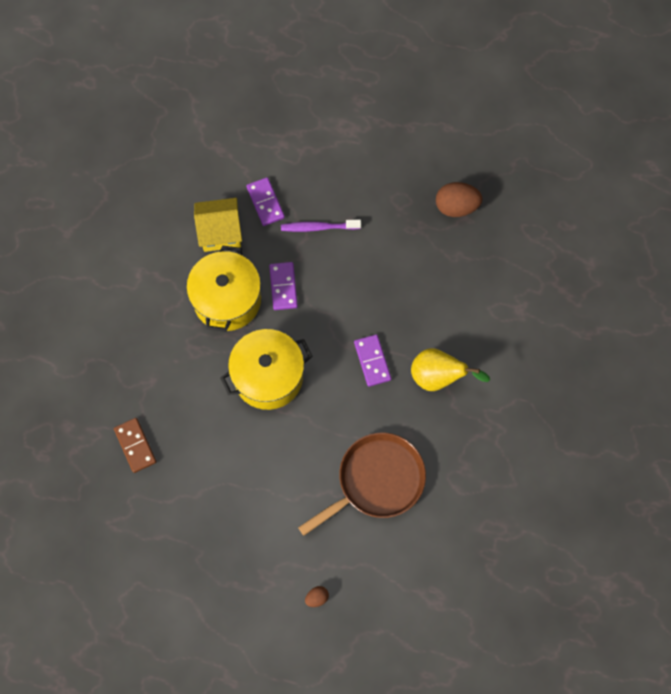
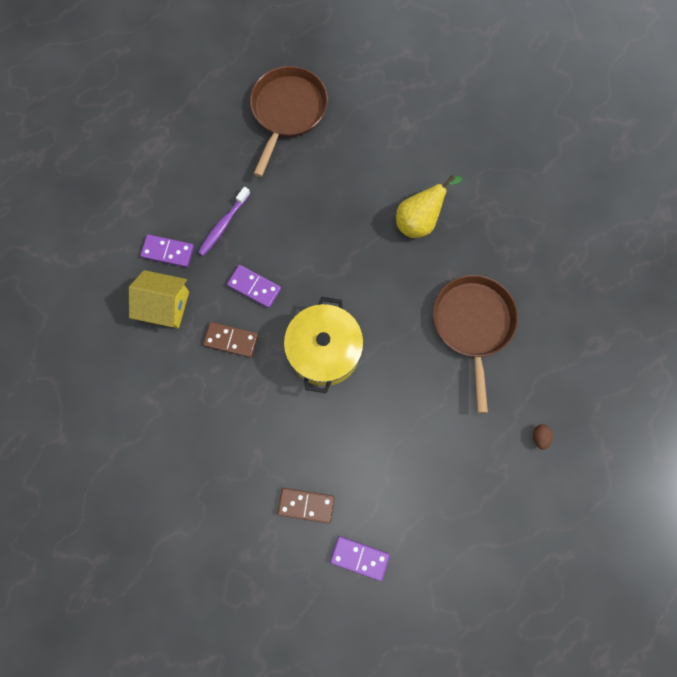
camera: 55 degrees left, 5 degrees up
yellow pot [186,245,261,332] -> brown domino [203,322,258,358]
yellow house [194,198,242,252] -> yellow house turned 75 degrees clockwise [129,270,189,328]
purple domino [354,334,391,387] -> purple domino moved to [330,536,390,581]
brown egg [436,182,482,217] -> brown pan [250,66,328,177]

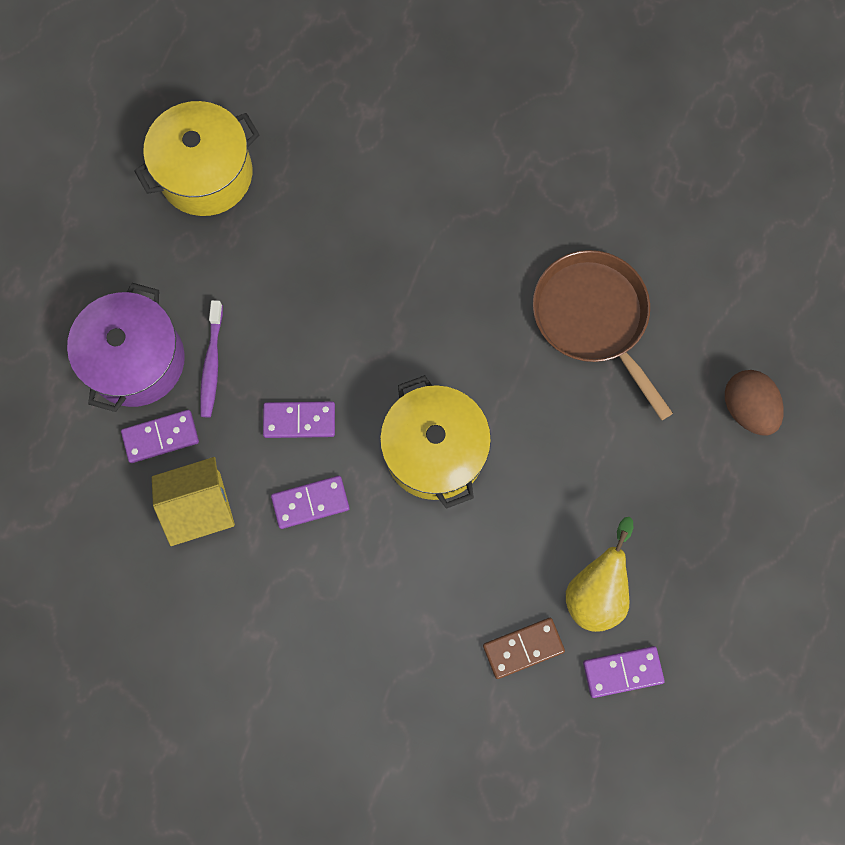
camera: 30 degrees left, 0 degrees up
brown domino [203,322,258,358] -> purple domino [271,476,350,529]
brown pan [250,66,328,177] -> yellow pot [134,101,259,216]
yellow pear [396,175,462,238] -> yellow pear moved to [566,517,633,632]
brown egg [533,424,553,450] -> brown egg [725,370,784,435], size x2.04
none -> purple pot [67,283,185,412]

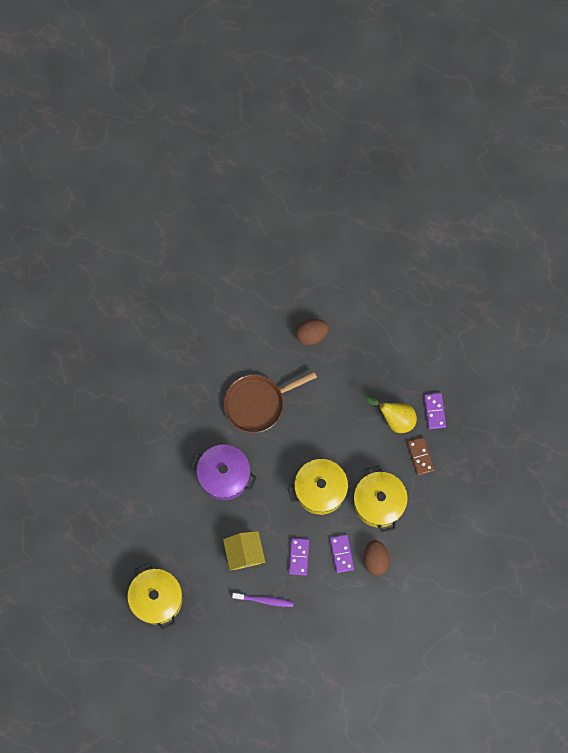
camera: 85 degrees left, 0 degrees up
purple pot [67,283,185,412] -> purple pot moved to [190,444,257,500]
purple domino [121,410,199,463] -> none
yellow house [152,457,235,546] -> yellow house moved to [223,531,265,571]
none -> yellow pot [354,466,408,533]
none -> brown egg [363,540,390,576]

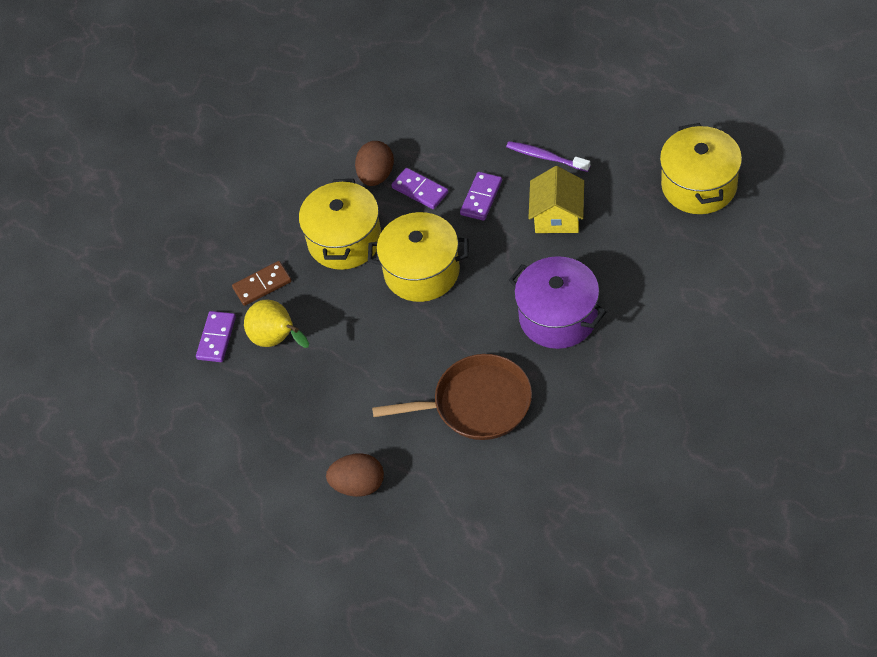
camera: 155 degrees left, 20 degrees down
purple domino [330,534,354,573] -> purple domino turned 60 degrees counterclockwise [391,168,448,209]
brown domino [407,437,434,476] -> brown domino turned 60 degrees clockwise [232,261,292,306]

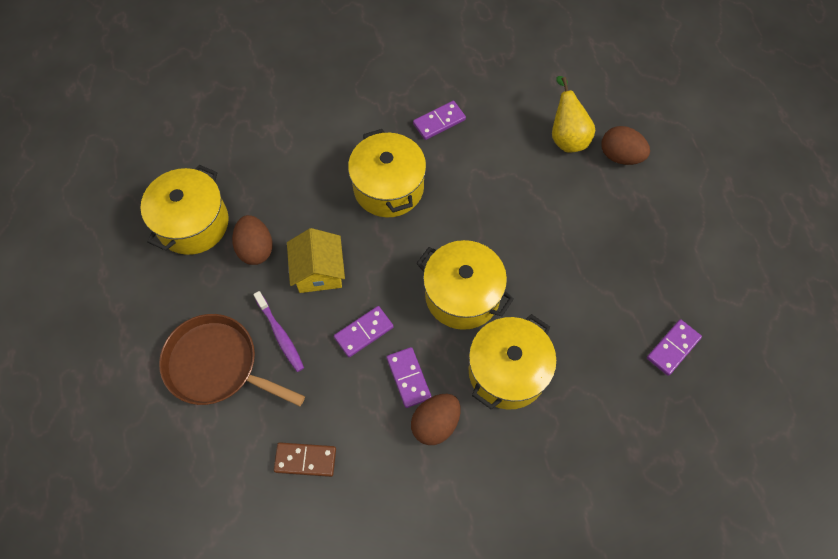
camera: 155 degrees left, 10 degrees up
brown domino [232,261,292,306] -> brown domino moved to [274,443,336,477]
yellow pear [244,299,309,348] -> yellow pear moved to [552,76,595,153]
brown pan [372,354,532,440] -> brown pan moved to [159,314,305,406]
purple pot [509,256,606,349] -> yellow pot [348,129,426,217]
yellow house [528,166,584,233] -> yellow house turned 45 degrees counterclockwise [287,228,345,293]
none -> brown egg [232,215,273,265]
none -> purple domino [413,101,466,140]

